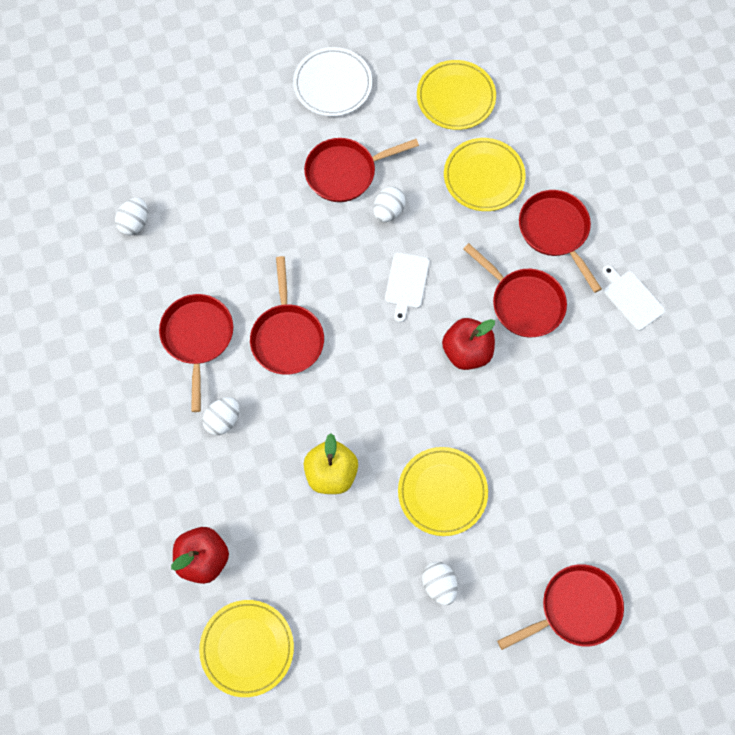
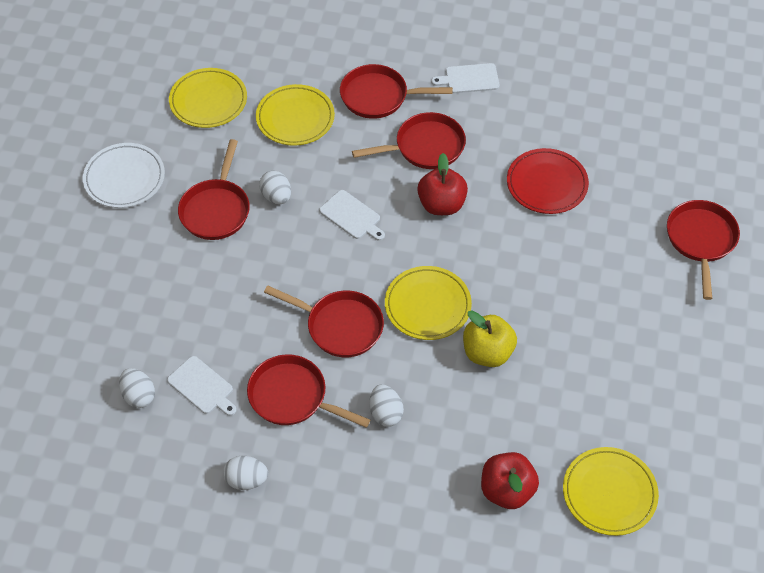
camera: 60 degrees left, 15 degrees down
yellow plate [398,447,488,536] -> yellow plate moved to [385,266,472,340]
white egg [422,562,458,605] -> white egg moved to [223,456,268,490]
none -> white cutting board [167,356,236,416]
none -> red plate [507,148,589,214]

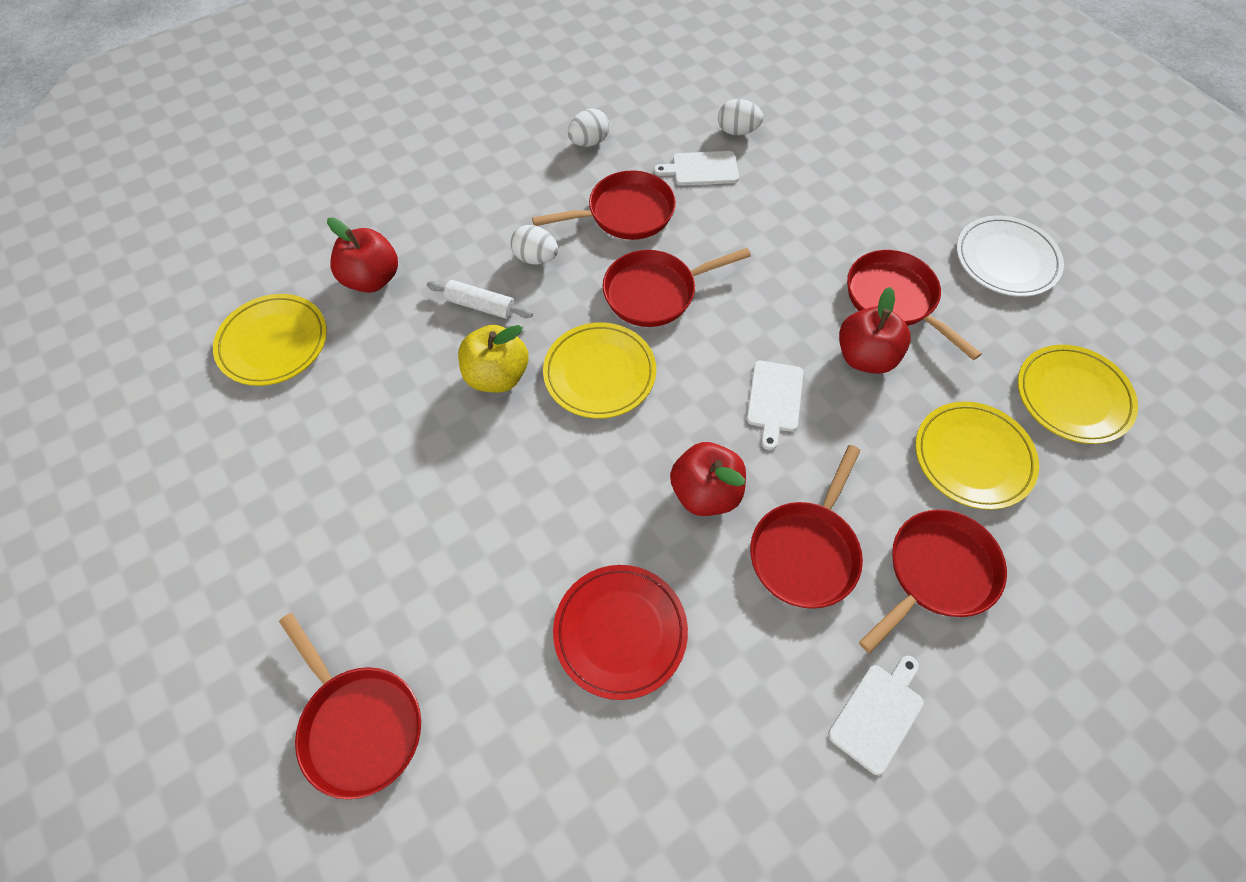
camera: 135 degrees right, 5 degrees up
white egg [259,171,291,204] -> red apple [839,287,911,374]
white cutting board [319,190,385,241] -> white cutting board turned 75 degrees counterclockwise [747,361,803,450]
none -> white rolling pin [427,280,533,319]

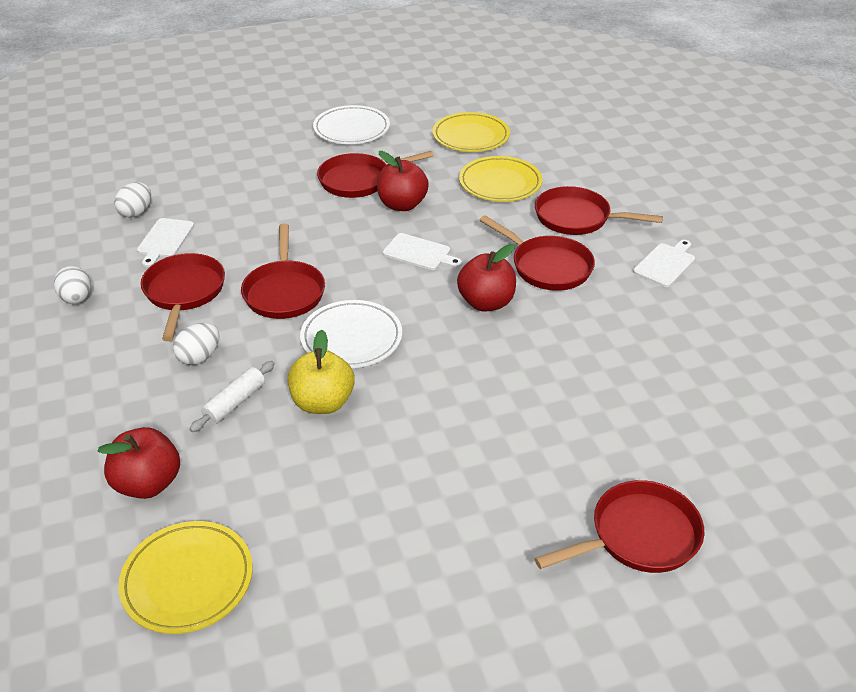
camera: 75 degrees left, 20 degrees down
yellow plate [543,322,656,419] -> white plate [300,300,402,368]
red plate [553,565,688,700] -> none
white cutting board [828,656,924,775] -> white cutting board turned 75 degrees clockwise [633,240,695,287]
red pan [859,509,1007,653] -> red pan turned 45 degrees counterclockwise [535,186,663,235]

